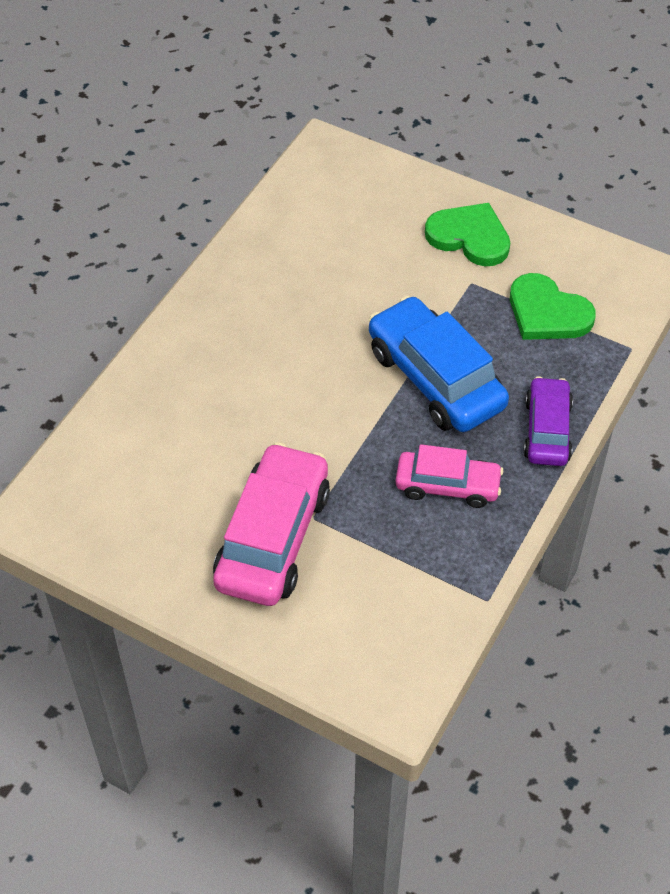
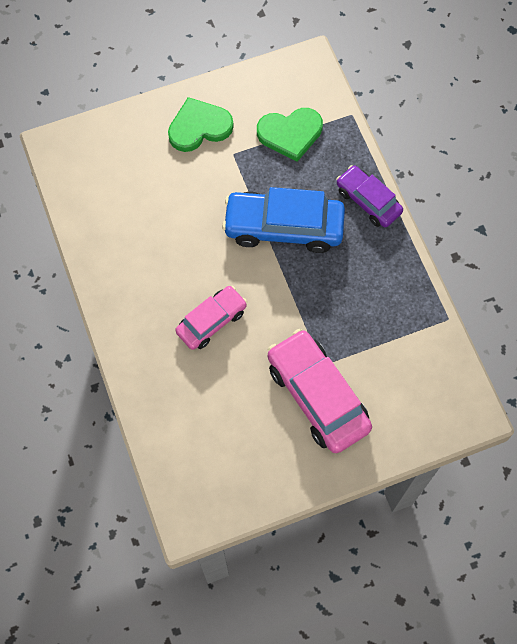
camera: 50 degrees left, 15 degrees up
pink car [396,444,503,508] -> pink car moved to [175,286,247,350]

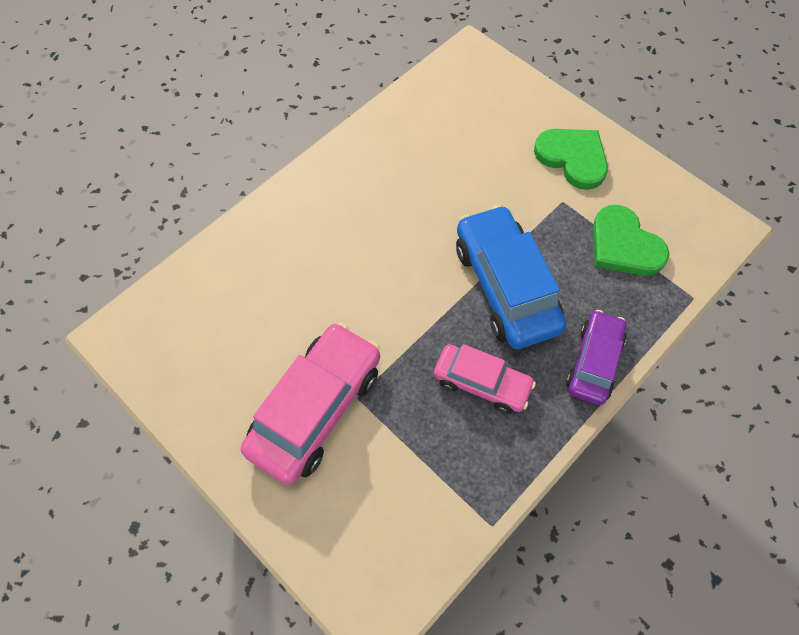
camera: 65 degrees right, 5 degrees down
pink car [175,286,247,350] -> pink car moved to [434,344,536,414]

